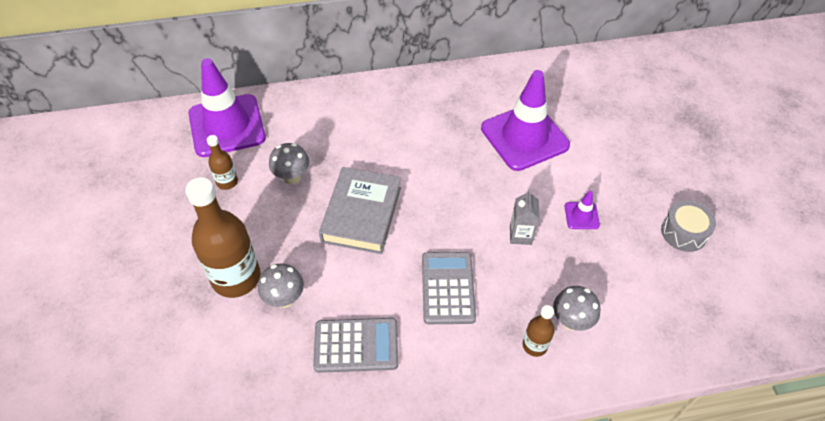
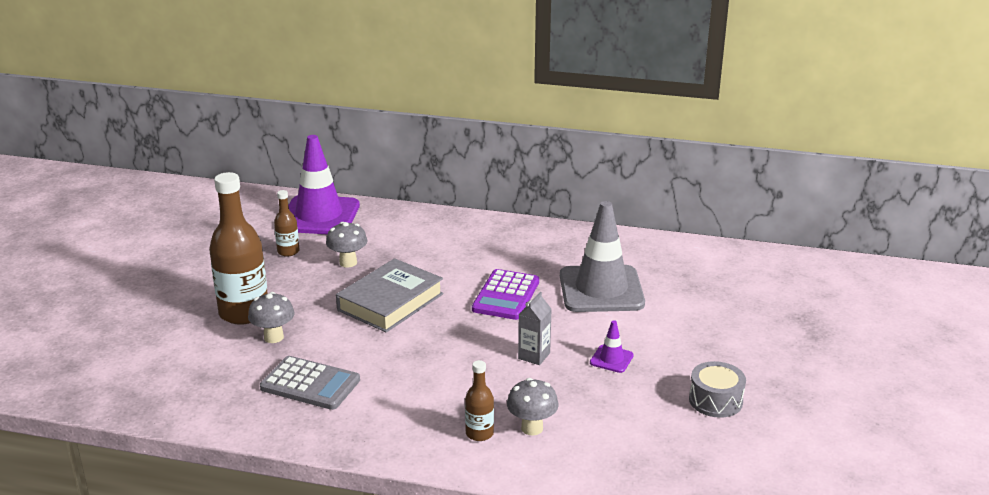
camera: 25 degrees right, 25 degrees down
grey calculator [422,252,476,324] -> none
purple traffic cone [481,70,570,171] -> grey traffic cone [560,201,645,312]
none -> purple calculator [472,269,539,320]

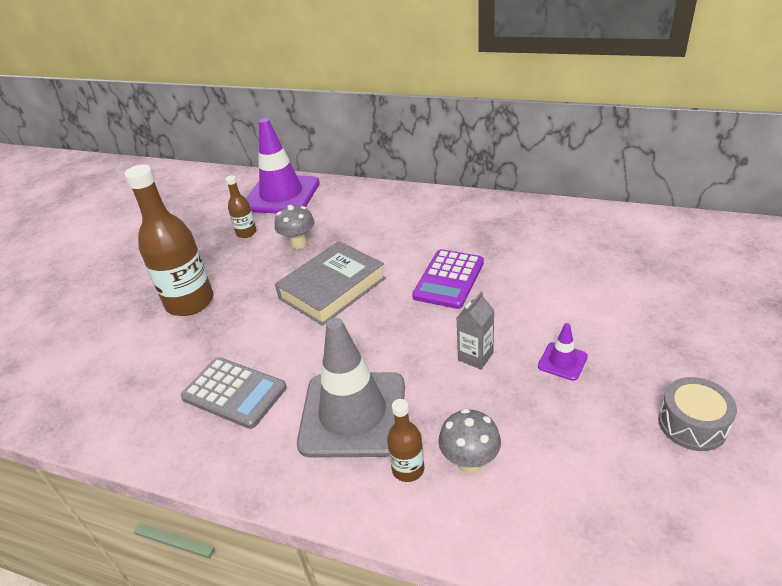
camera: 10 degrees right, 10 degrees up
grey mushroom [248,292,295,343] -> none
grey traffic cone [560,201,645,312] -> grey traffic cone moved to [297,318,405,458]

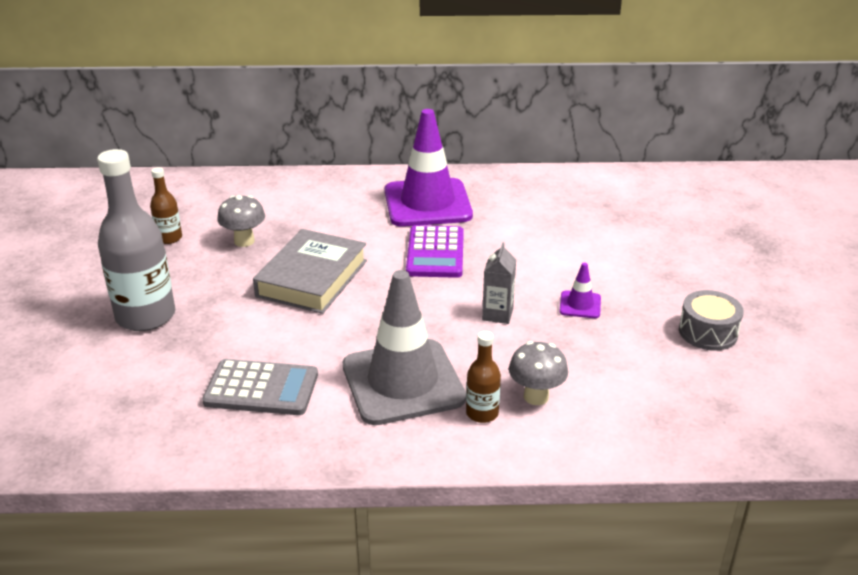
camera: 25 degrees left, 5 degrees down
brown bottle [124,164,214,316] -> grey bottle [97,149,175,331]
purple traffic cone [246,118,320,213] -> purple traffic cone moved to [385,109,473,227]

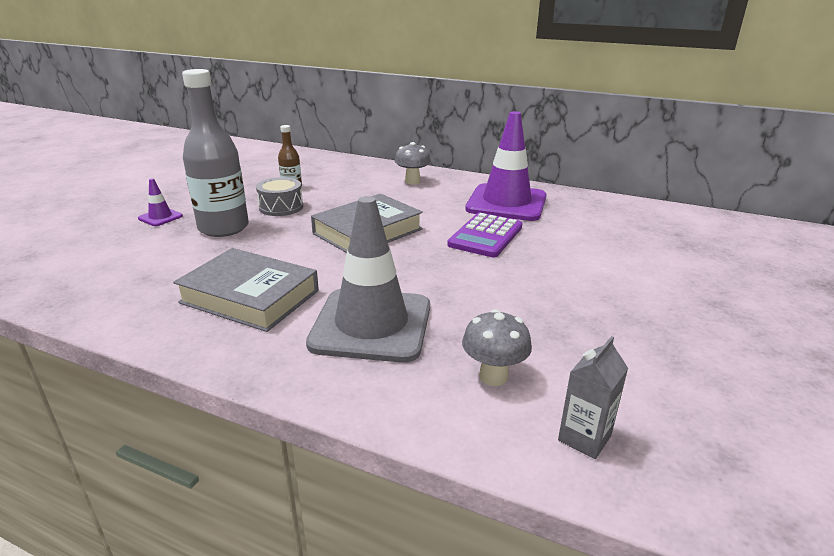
camera: 25 degrees right, 5 degrees down
grey calculator [202,359,318,415] -> grey book [173,248,319,332]
grey mushroom [217,195,265,247] -> grey mushroom moved to [395,142,431,184]
brown bottle [466,331,501,423] -> none
grey carton [482,242,516,324] -> grey carton moved to [558,336,628,459]
purple traffic cone [559,262,601,318] -> purple traffic cone moved to [138,178,183,226]
grey drum [679,290,744,351] -> grey drum moved to [256,177,303,216]

